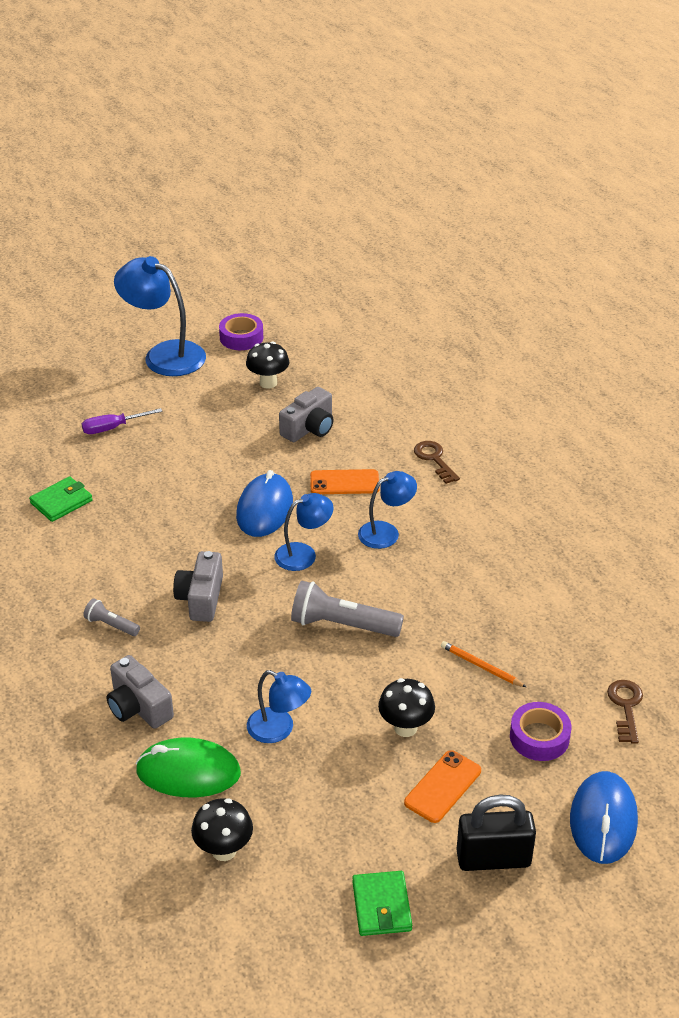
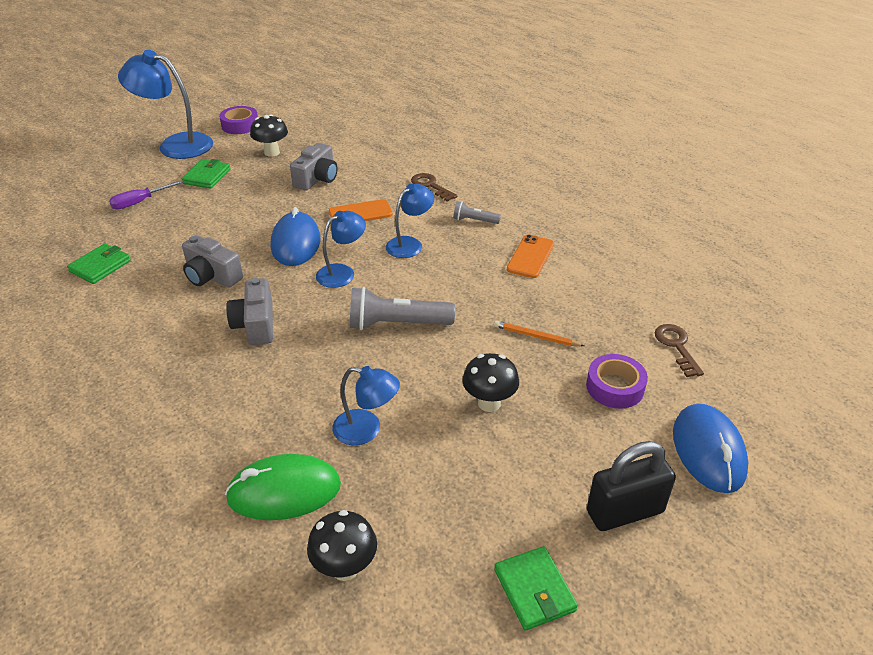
camera: 15 degrees left, 0 degrees up
grey flashlight [83,598,140,636] -> grey flashlight moved to [453,201,501,224]
grey camera [106,655,174,729] -> grey camera moved to [182,235,243,287]
orange phone [404,750,481,823] -> orange phone moved to [507,235,554,278]
none -> green wallet [182,159,231,189]

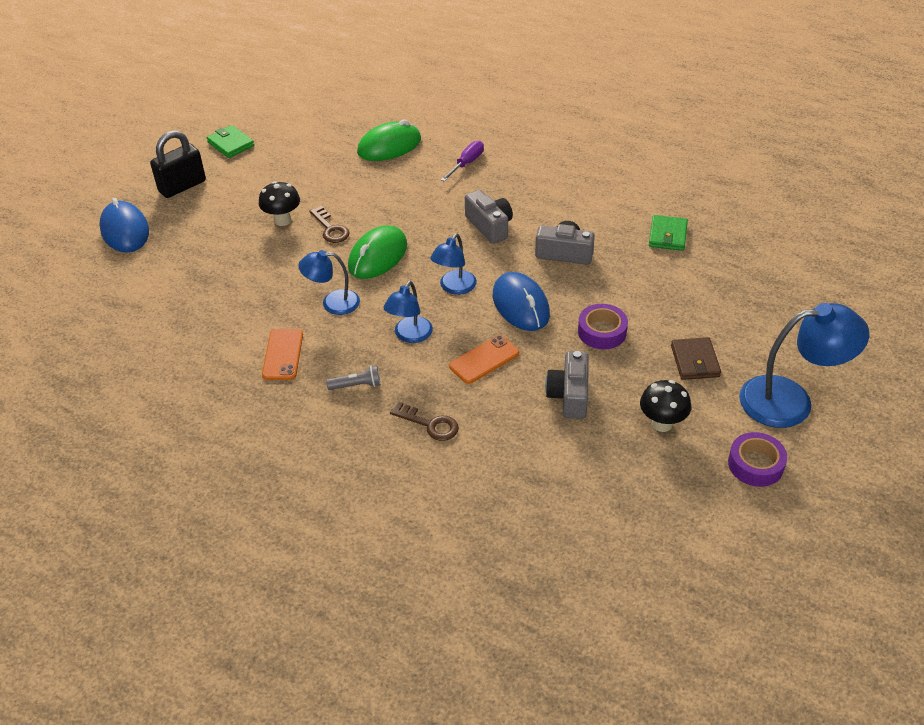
camera: 160 degrees right, 5 degrees up
purple screwdriver [109,180,183,210] -> purple screwdriver moved to [441,141,484,182]
green wallet [182,159,231,189] -> brown wallet [671,337,721,380]
black mushroom [307,510,377,581] -> none
blue lamp [332,366,400,445] -> blue lamp moved to [298,250,360,315]
grey flashlight [350,287,455,330] -> green mouse [348,225,407,279]
orange pencil [494,321,584,346] -> none
purple tape [586,354,648,409] -> purple tape moved to [578,304,628,349]
brown key [655,324,704,377] -> brown key moved to [309,206,350,243]

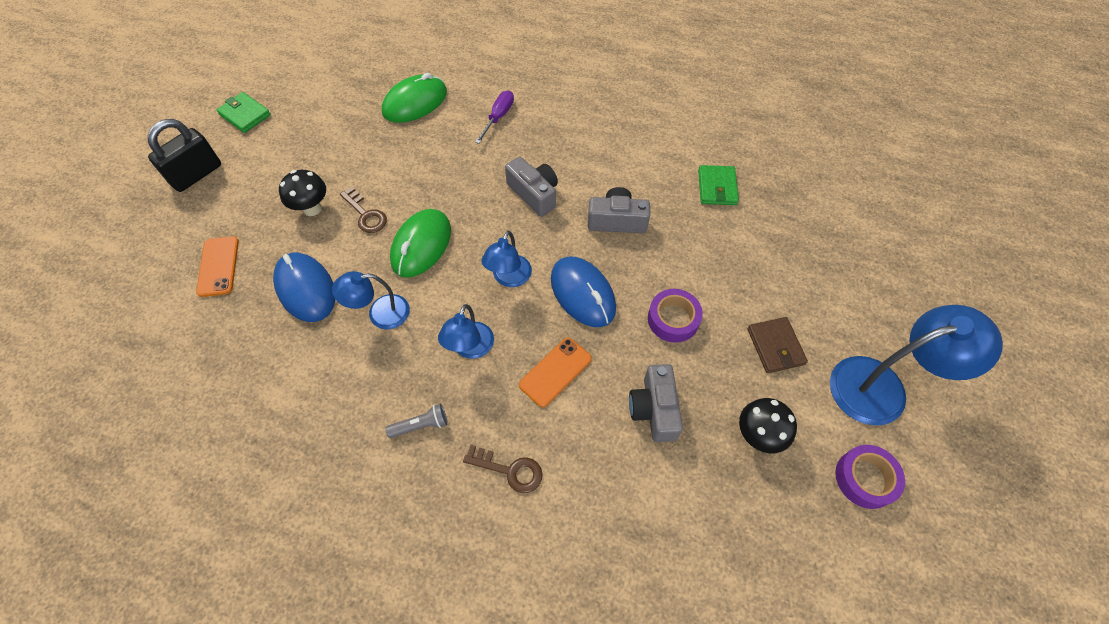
camera: 10 degrees left, 15 degrees up
blue mouse [100,198,149,253] -> blue mouse moved to [273,253,335,322]
orange phone [262,329,303,380] -> orange phone moved to [196,236,239,297]

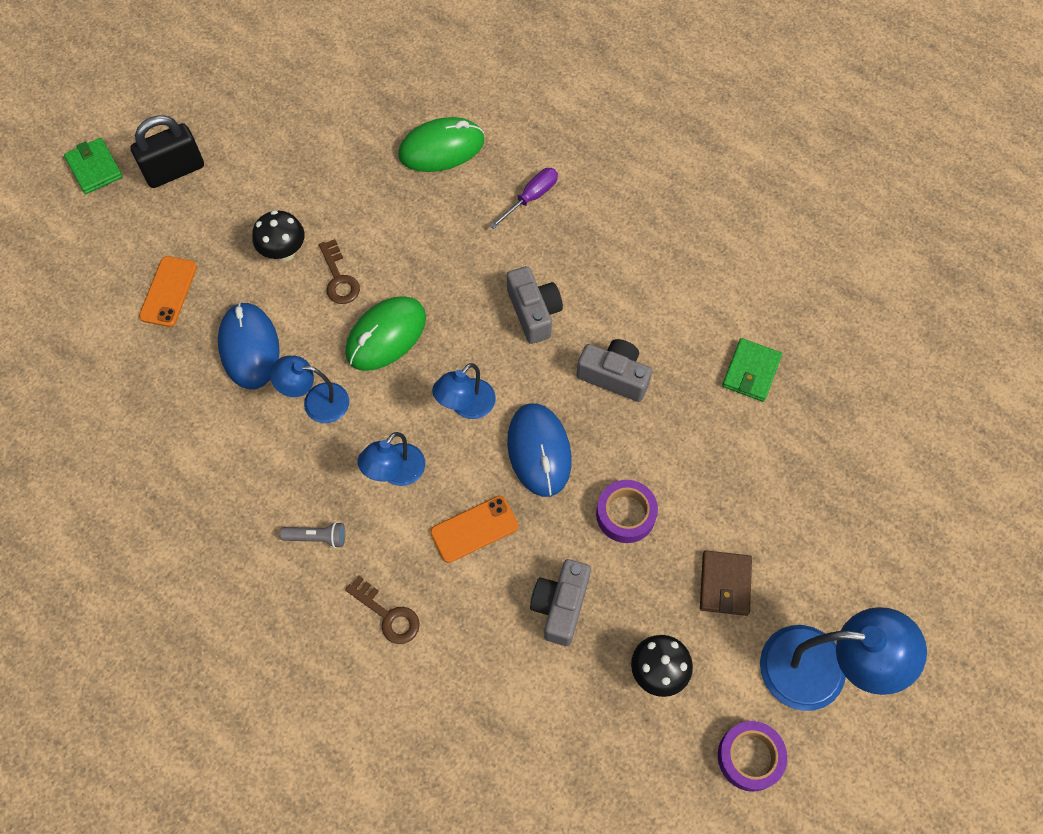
camera: 20 degrees right, 5 degrees up
green wallet [217,92,271,133] -> green wallet moved to [64,138,123,194]

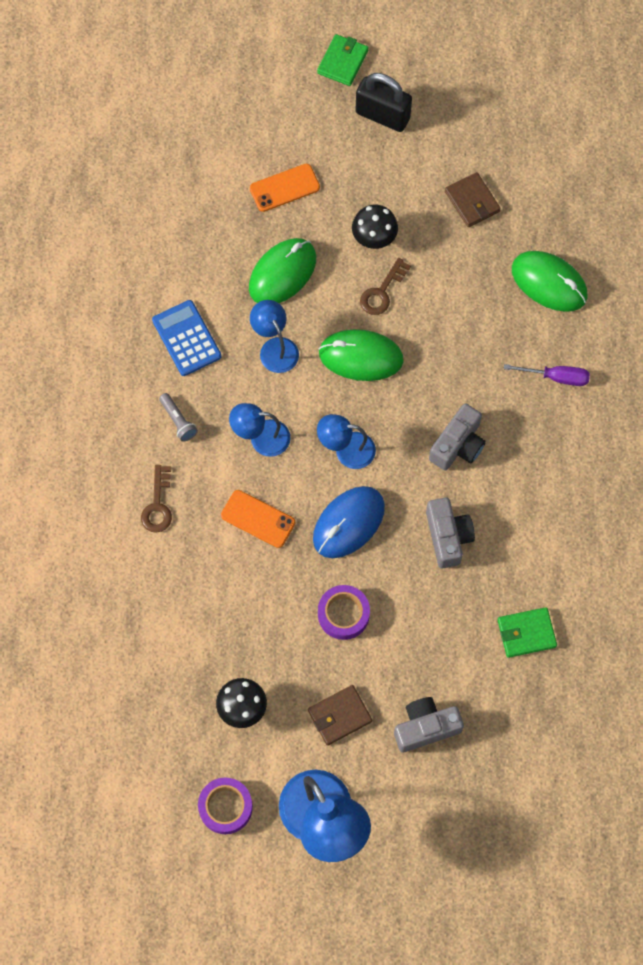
camera: 55 degrees right, 5 degrees up
blue mouse [218,302,280,389] -> green mouse [249,238,316,303]
grey camera [530,559,591,646] -> grey camera moved to [394,697,464,753]
none -> blue calculator [152,300,222,376]
none -> brown wallet [445,172,501,227]

